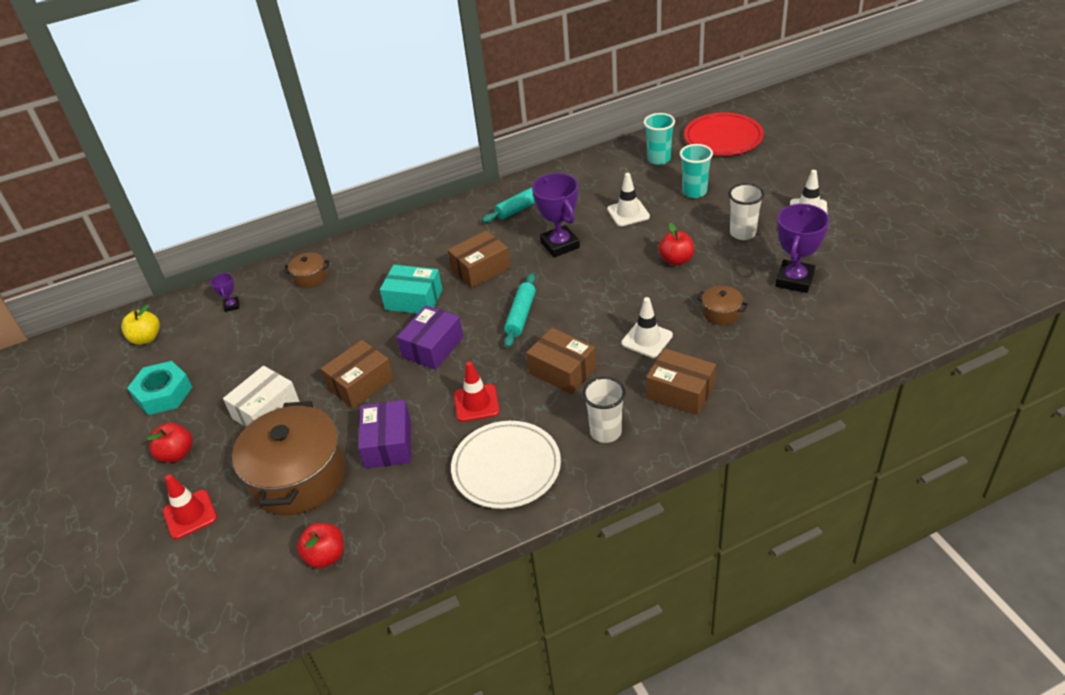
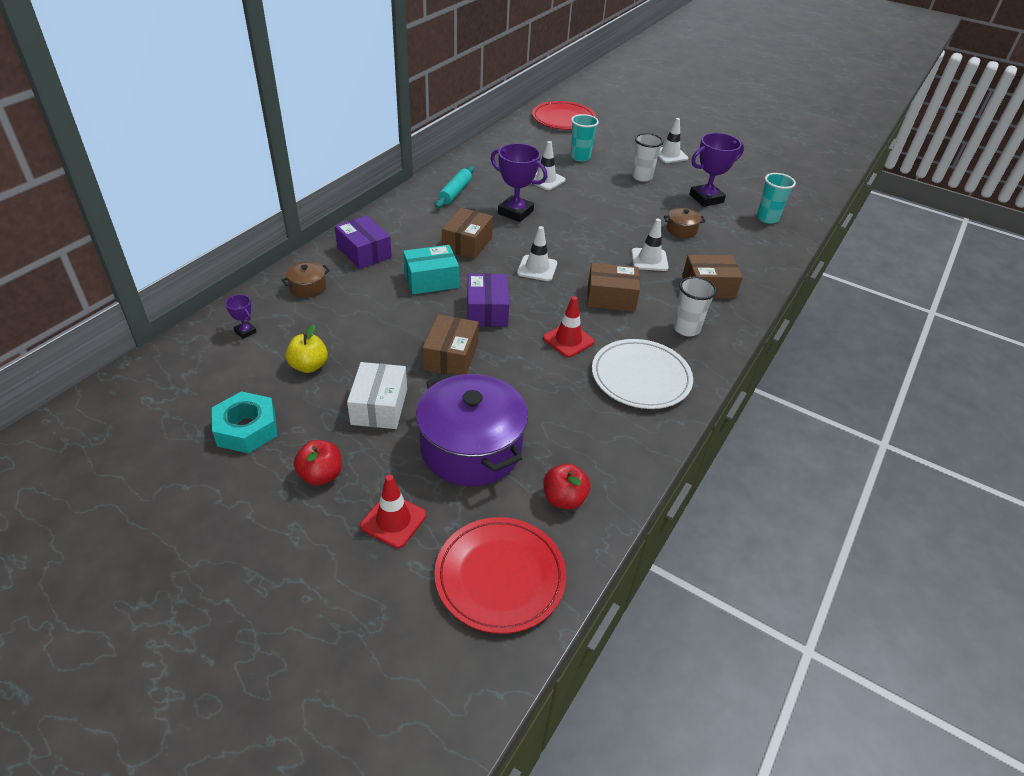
camera: 40 degrees left, 0 degrees up
yellow apple [121,304,160,345] -> yellow apple moved to [286,324,328,373]
brown pot [232,401,345,515] -> purple pot [416,372,528,486]
purple box [358,400,411,469] -> purple box moved to [335,215,392,269]
turquoise rolling pin [504,273,536,348] -> white traffic cone [517,226,557,281]
turquoise cup [644,113,675,165] -> turquoise cup moved to [757,173,796,224]
red apple [658,223,694,266] -> none
purple trophy [775,204,830,293] -> purple trophy turned 75 degrees clockwise [689,133,744,207]
none -> red plate [434,517,566,634]

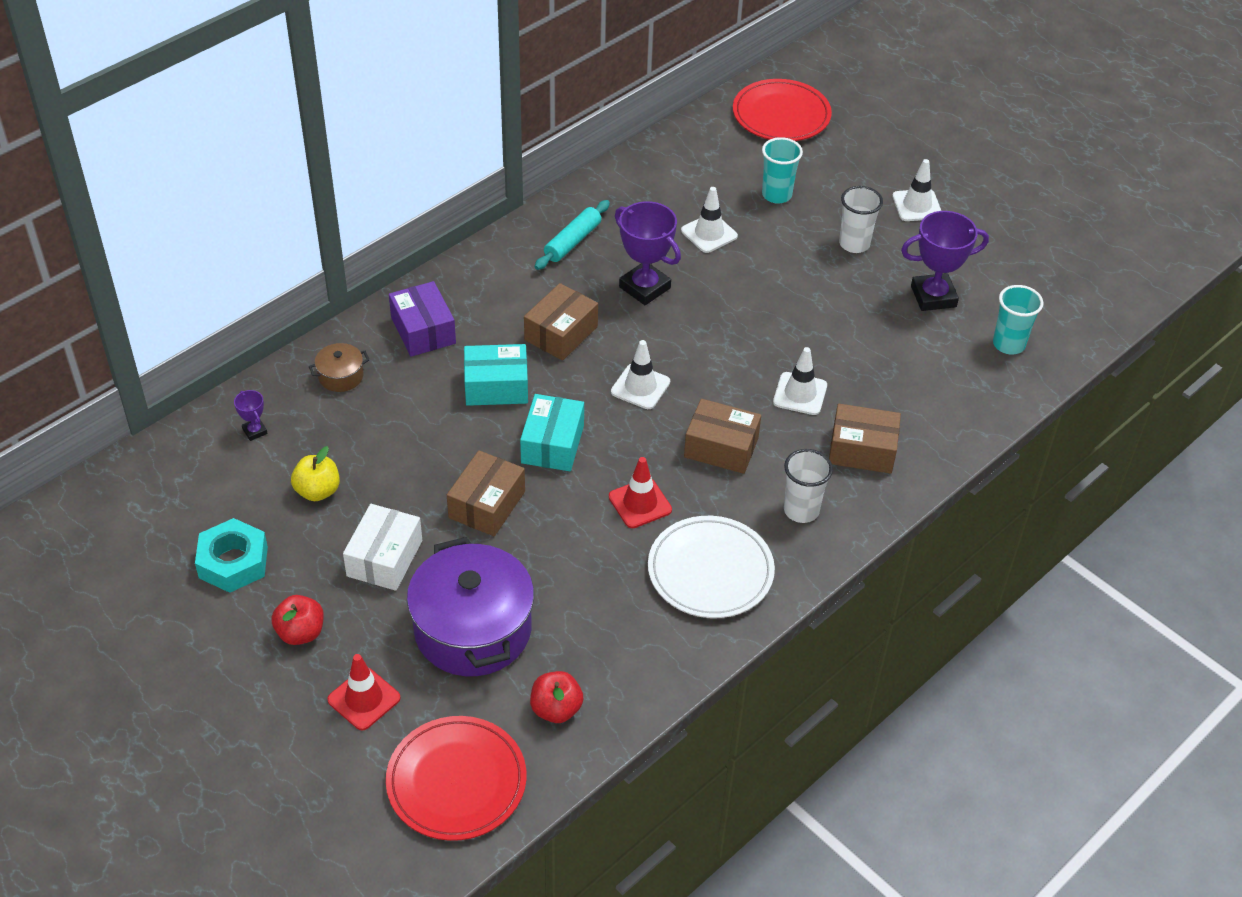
camera: 15 degrees right, 5 degrees up
purple box [467,273,509,327] -> turquoise box [520,394,584,471]
brown pot [664,208,705,238] -> none

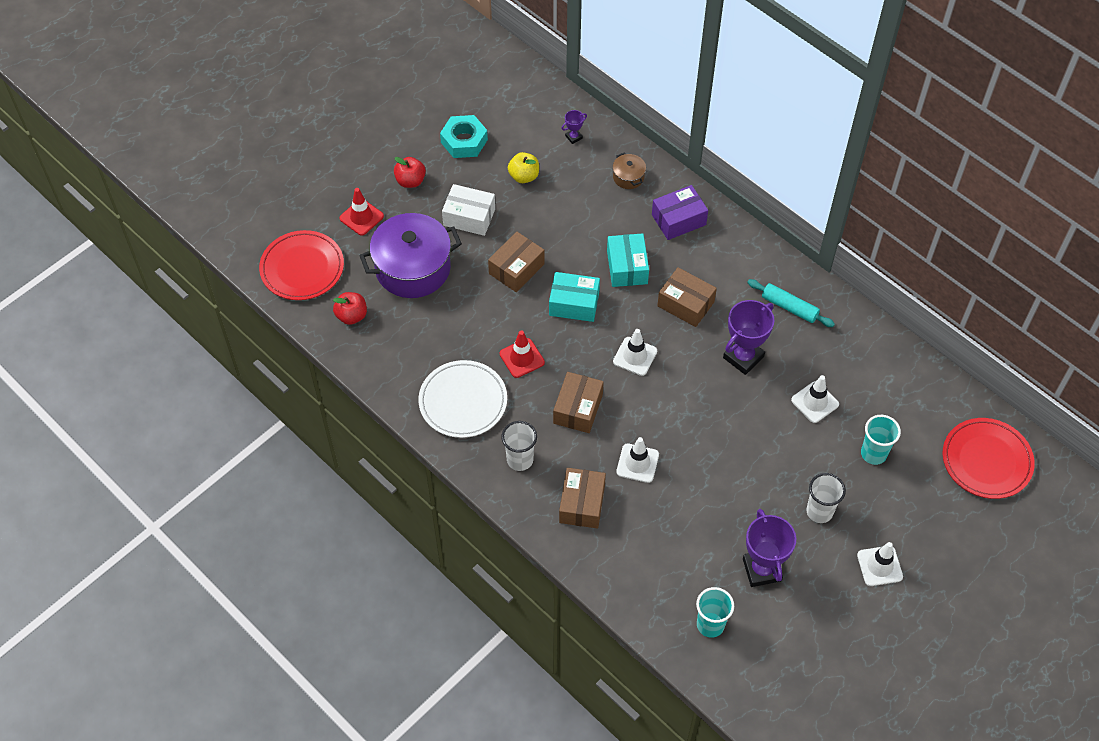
camera: 90 degrees right, 10 degrees up
brown box [447,450,525,536] -> brown box turned 75 degrees counterclockwise [488,232,544,292]

